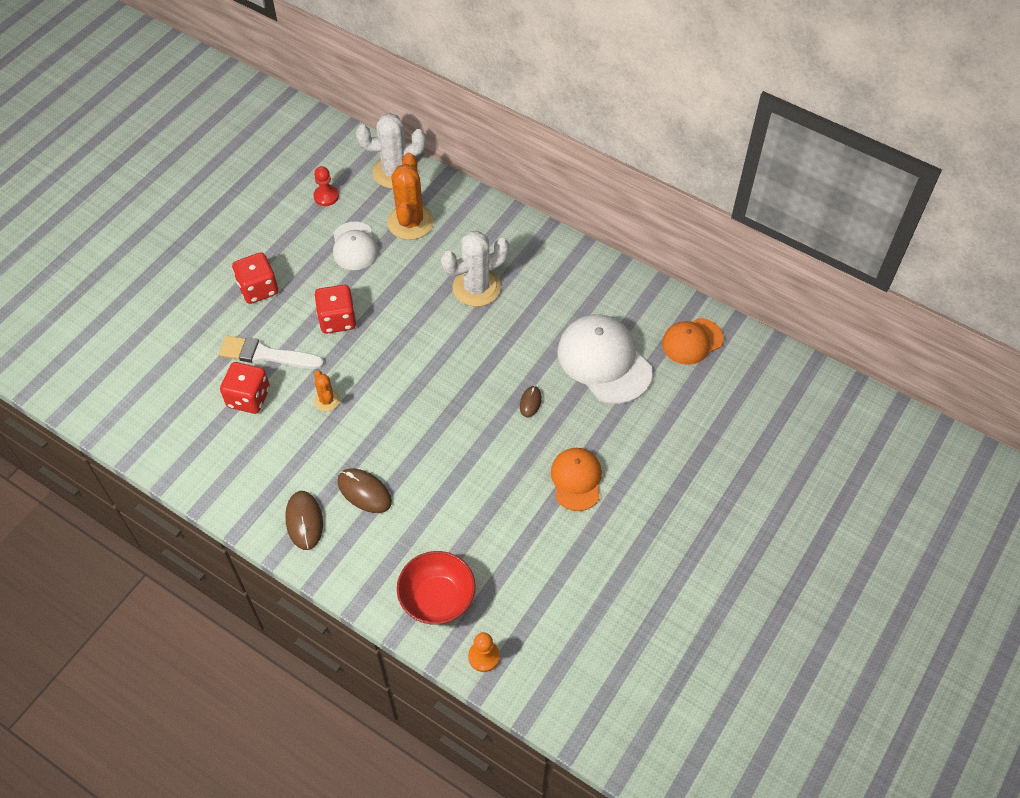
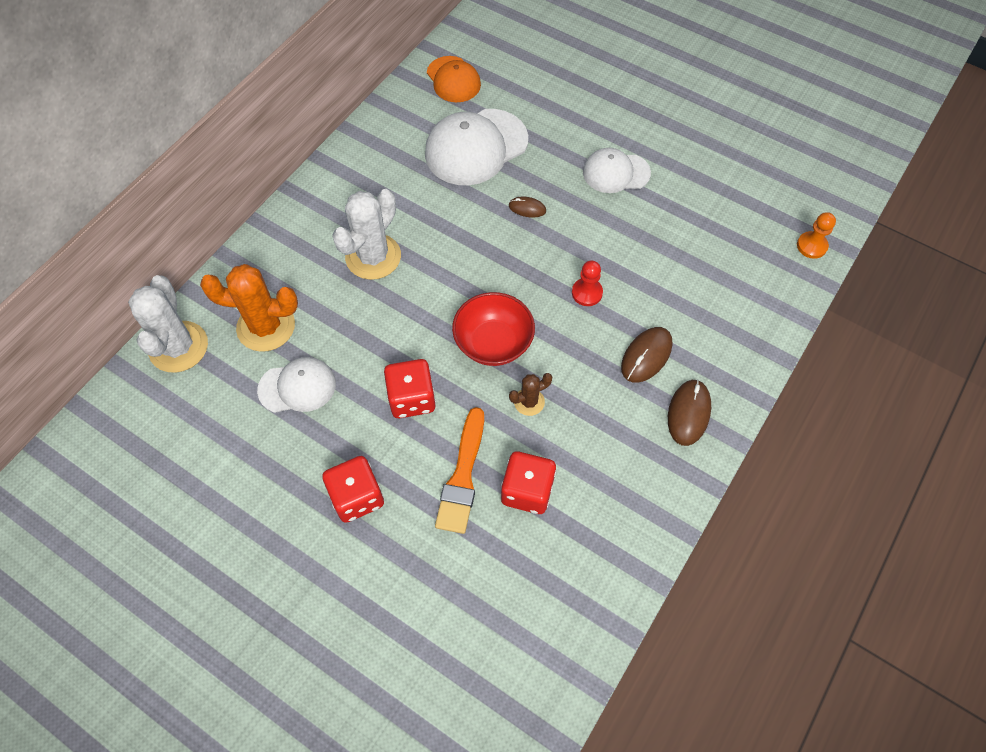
camera: 90 degrees left, 5 degrees up
white brush [219,335,324,369] -> orange brush [435,407,484,534]
brown mouse [285,491,323,550] -> brown mouse turned 60 degrees counterclockwise [668,379,711,446]
red pawn [313,166,339,206] -> red pawn moved to [572,261,603,306]
orange cactus [314,370,340,411] -> brown cactus [509,373,552,416]
red bowl [397,551,475,625] -> red bowl moved to [452,292,535,366]
white cactus [441,231,509,307] -> white cactus turned 60 degrees clockwise [332,189,401,280]
orange cap [551,448,602,511] -> white cap [583,148,651,193]

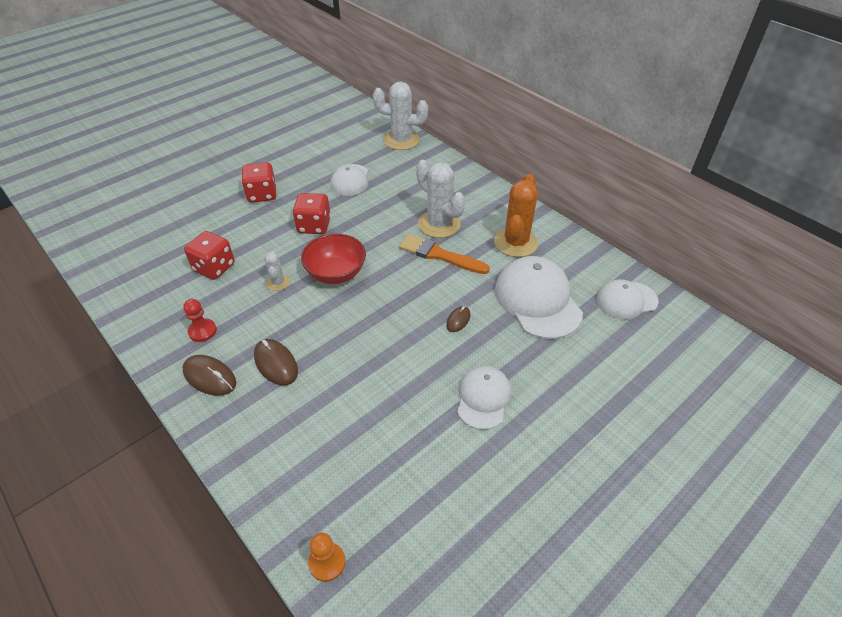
camera: 105 degrees right, 15 degrees down
orange cactus [200,264,298,352] -> orange cactus moved to [494,174,538,257]
orange cap [427,56,481,102] -> white cap [596,279,659,319]
orange brush [435,407,484,534] -> orange brush moved to [399,234,490,274]
brown cactus [509,373,552,416] -> white cactus [264,251,290,291]
red pawn [572,261,603,306] -> red pawn moved to [183,299,217,342]

